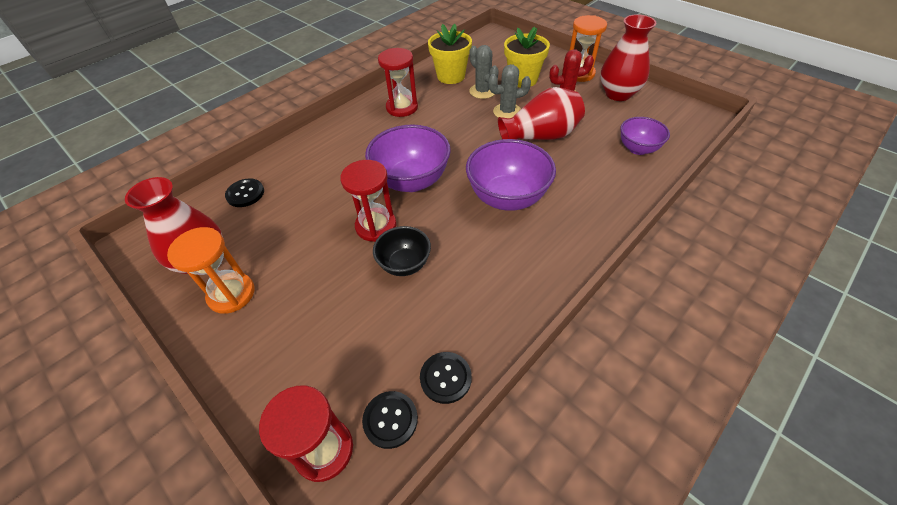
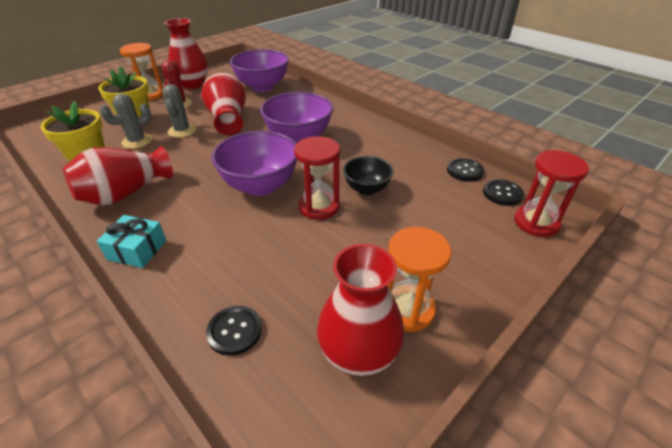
camera: 90 degrees left, 10 degrees down
red hourglass [378,48,418,117] -> red vase [63,146,173,205]
purple bowl [620,117,670,155] -> purple bowl [230,49,289,92], size x1.68
none -> turquoise gift [97,215,167,268]

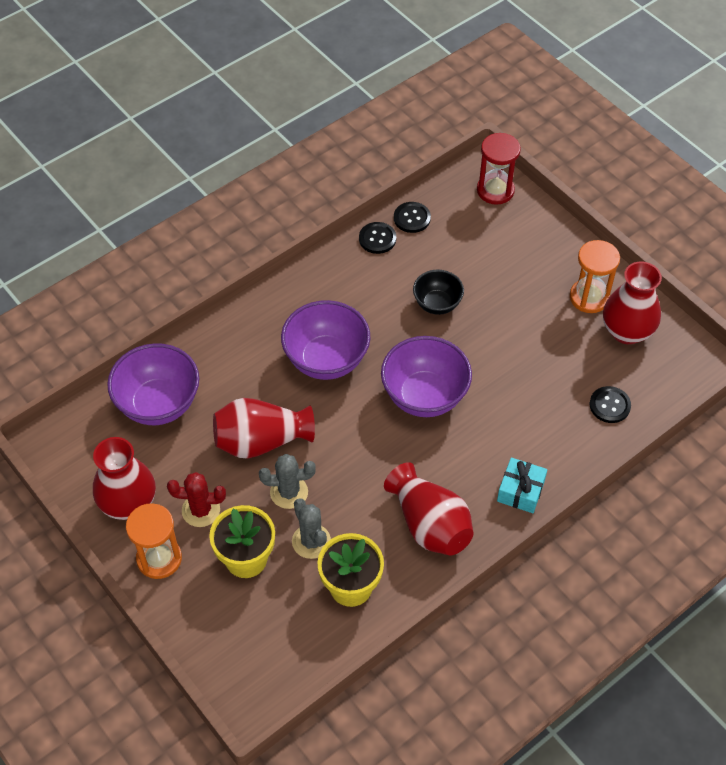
camera: 85 degrees left, 15 degrees up
red hourglass [294,136,340,220] -> none
black button [483,179,524,206] -> black button moved to [359,222,396,254]

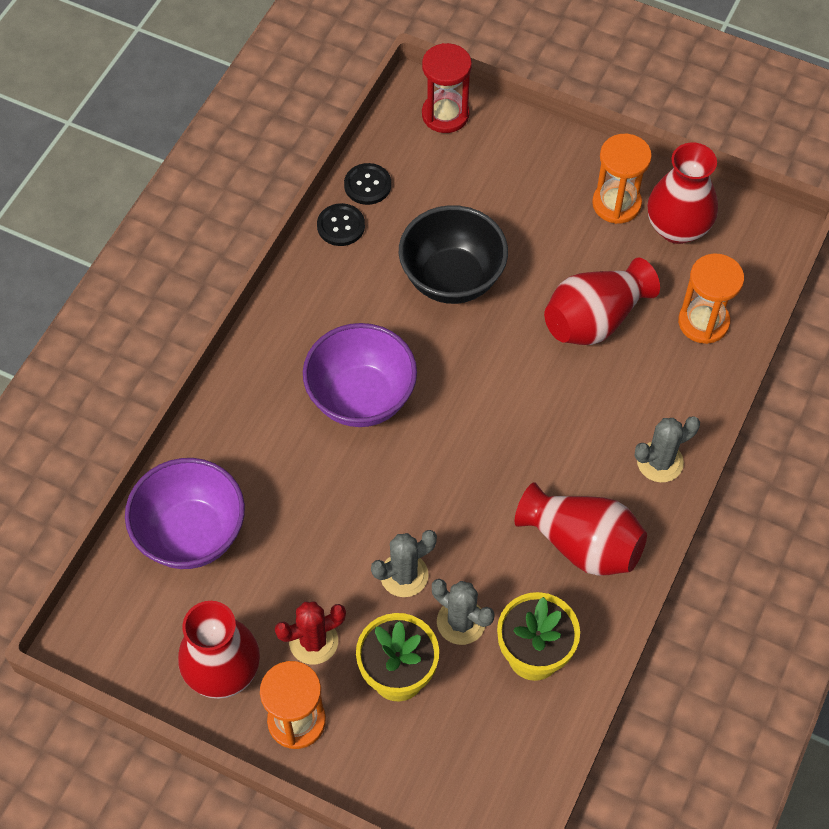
camera: 25 degrees left, 5 degrees up
red vase [213,398,315,459] -> red vase moved to [544,258,660,345]
purple bowl [381,336,472,417] -> none
black bowl [413,270,464,315] -> black bowl [399,205,508,304], size x1.68
turquoise gift [497,458,547,513] -> grey cactus [635,416,700,482]
black button [590,386,631,423] -> orange hourglass [678,253,744,344]

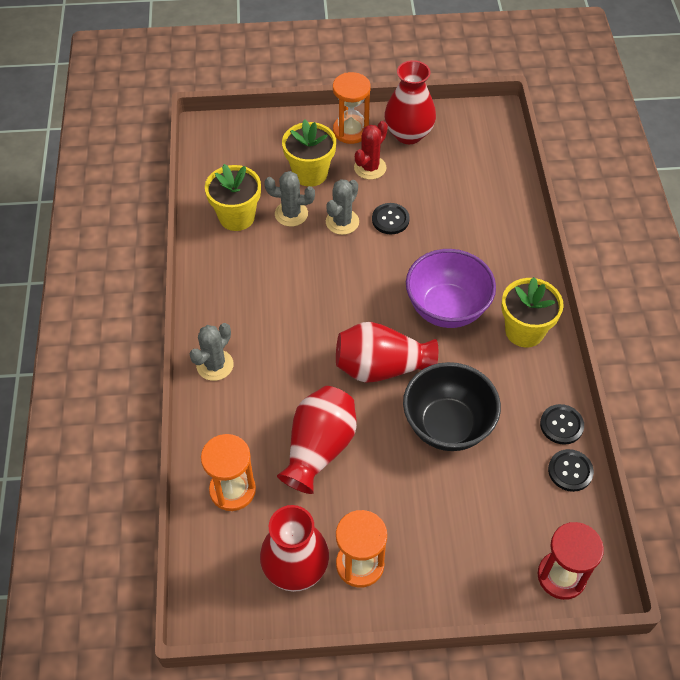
camera: 150 degrees right, 5 degrees down
purple bowl [125,458,245,569] -> none
red vase [515,482,647,576] -> red vase moved to [336,322,438,383]
none -> black button [372,203,410,234]
none -> yellow flower pot [501,277,564,348]

